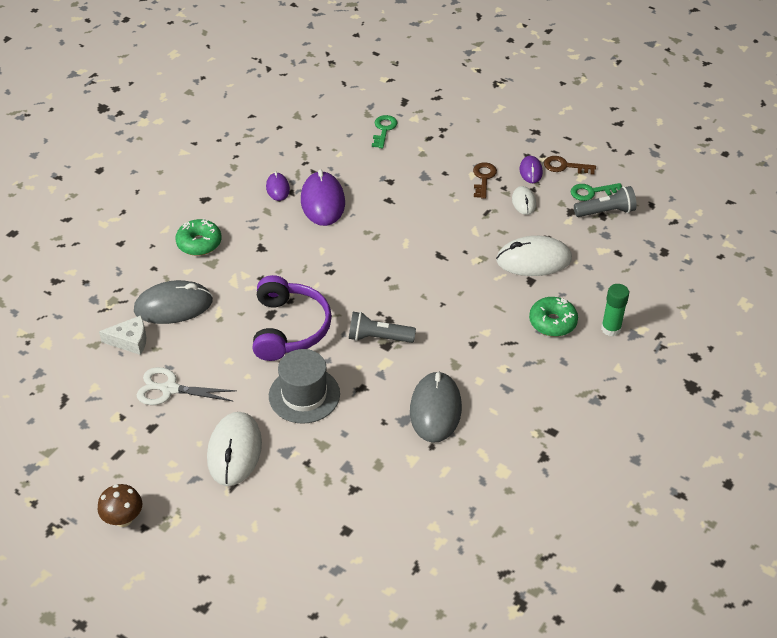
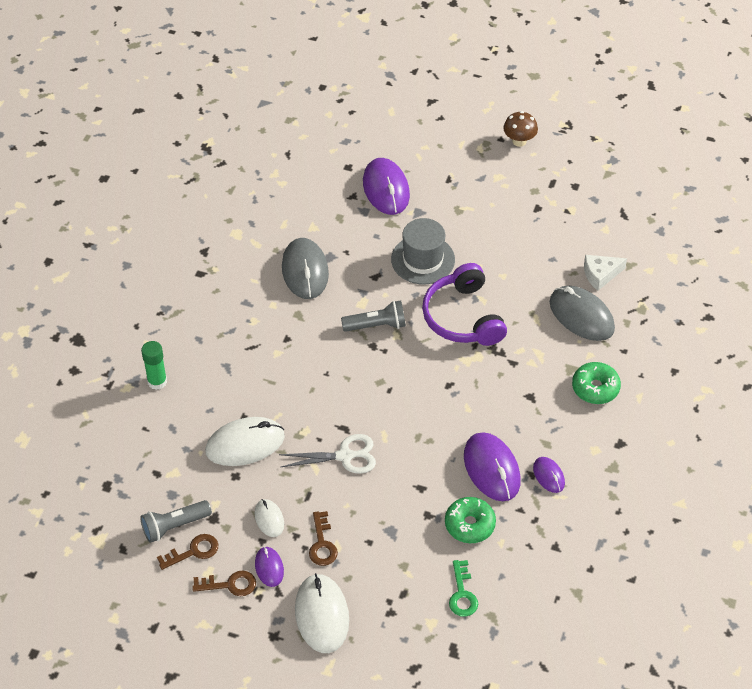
camera: 165 degrees right, 5 degrees up
grey mouse [134,280,213,324] -> grey mouse turned 75 degrees clockwise [550,286,615,341]
white scissors [136,367,237,405] -> white scissors moved to [279,434,376,474]
white mouse [207,412,262,486] -> white mouse moved to [295,573,349,653]
green donut [529,297,578,337] -> green donut moved to [445,497,496,543]
green key [571,183,622,201] -> brown key [157,534,218,570]
none -> purple mouse [363,158,410,215]

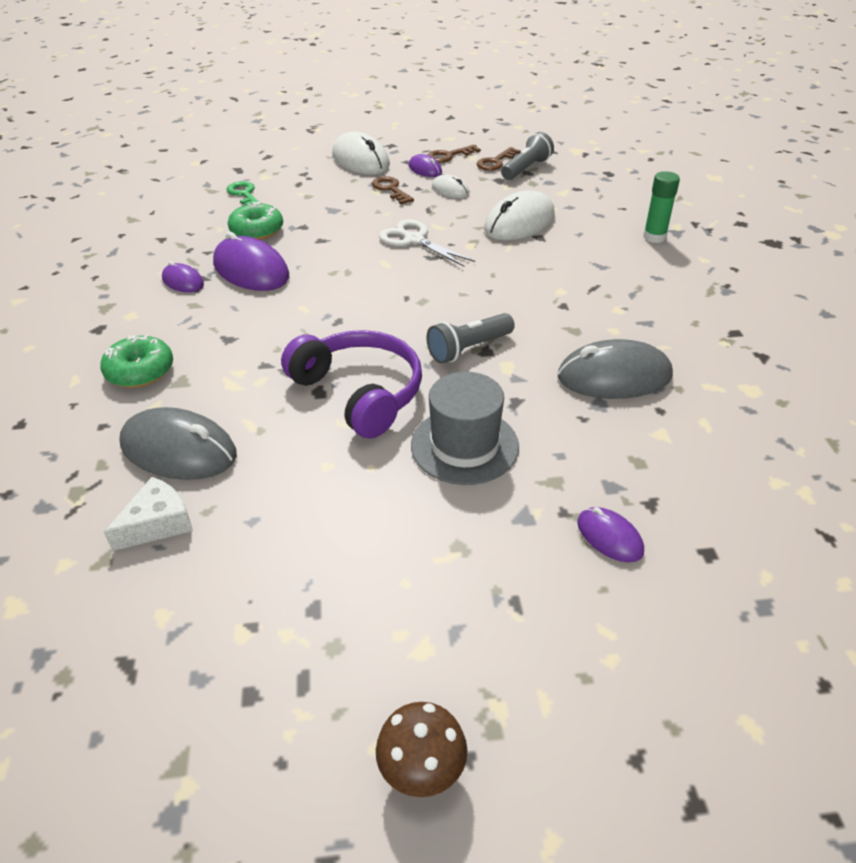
camera: 155 degrees right, 10 degrees down
white scissors [279,434,376,474] -> white scissors turned 75 degrees clockwise [379,219,475,267]
grey mouse [282,238,329,299] -> grey mouse turned 60 degrees counterclockwise [558,339,673,399]
purple mouse [363,158,410,215] -> purple mouse [577,507,644,562], size x0.53

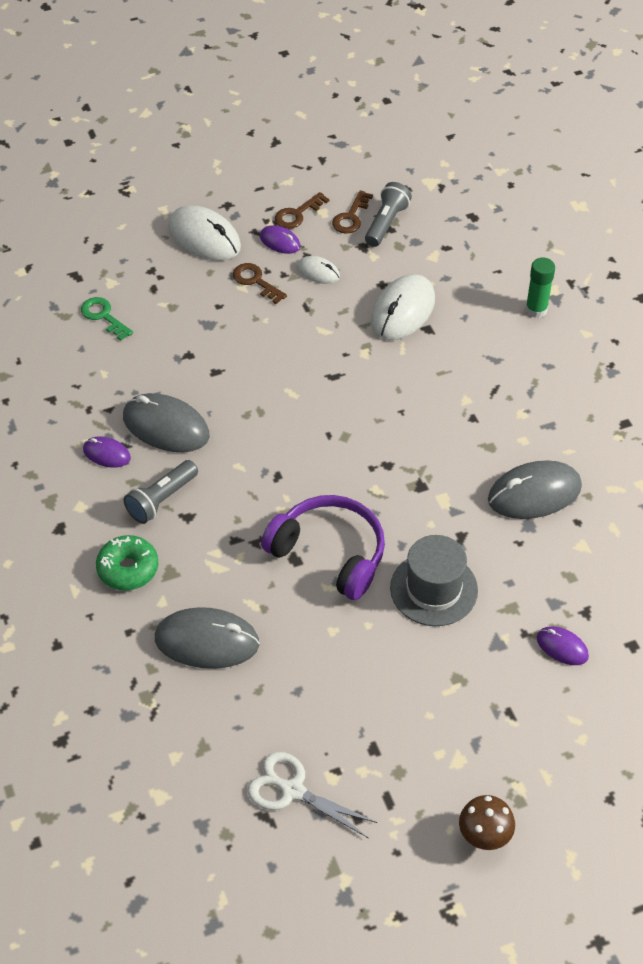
camera: 15 degrees left, 10 degrees up
white cheese [104,477,193,551] -> none
purple mouse [213,232,289,291] -> grey mouse [123,393,210,452]
green donut [228,202,283,240] -> none
white scissors [379,219,475,267] -> white scissors moved to [247,752,378,838]
grey flashlight [426,313,515,364] -> grey flashlight moved to [123,460,198,524]

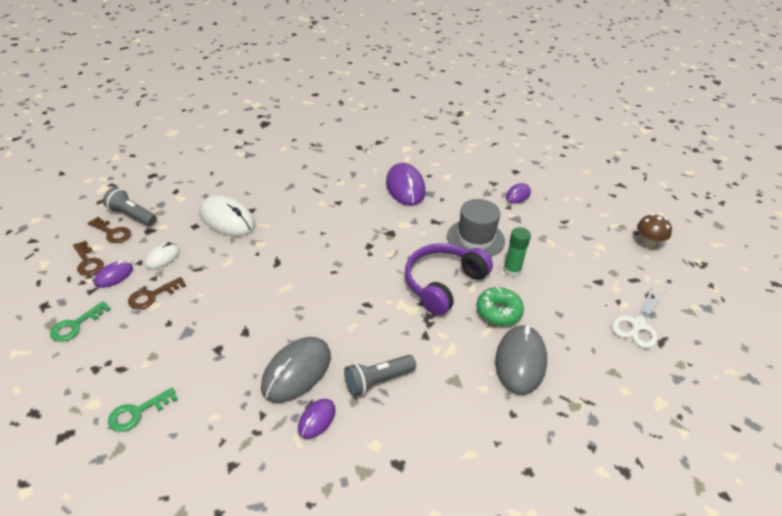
camera: 85 degrees left, 10 degrees down
green donut [96,535,158,591] -> green donut moved to [476,287,524,326]
grey flashlight [123,460,198,524] -> grey flashlight turned 105 degrees clockwise [344,355,416,396]
white mouse [168,205,241,261] -> green key [50,301,111,342]
grey mouse [488,460,582,519] -> purple mouse [386,163,426,206]
green glue stick [525,257,555,318] -> green glue stick moved to [503,227,531,277]

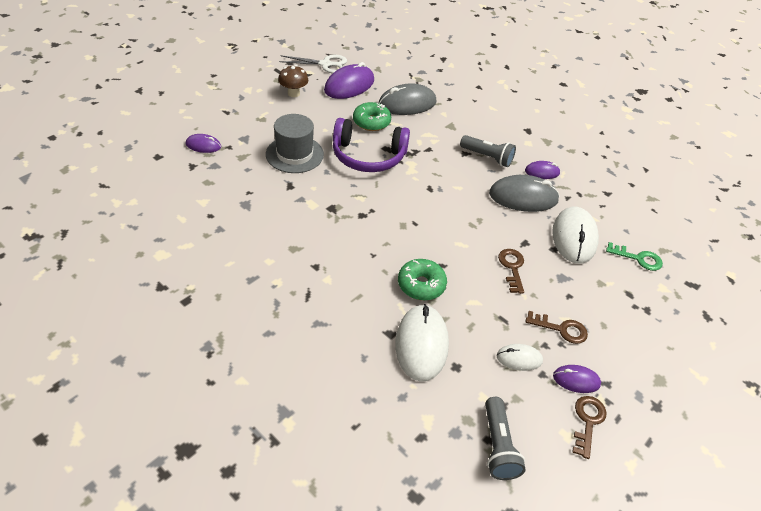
camera: 125 degrees left, 5 degrees up
green key [50,301,111,342] -> none
brown key [88,217,131,243] -> brown key moved to [498,249,524,294]
purple mouse [386,163,426,206] -> purple mouse moved to [324,62,374,99]
green glue stick [503,227,531,277] -> none
brown mushroom [637,214,672,248] -> brown mushroom moved to [278,65,308,97]
none -> green donut [398,259,447,300]
none -> white mouse [552,207,599,264]

